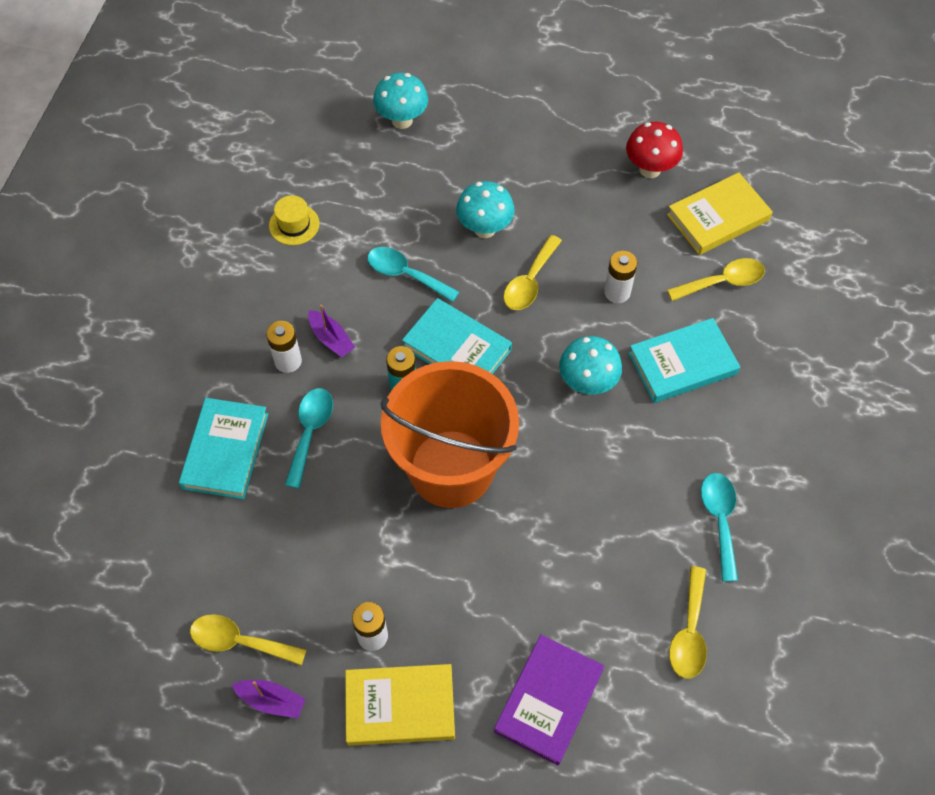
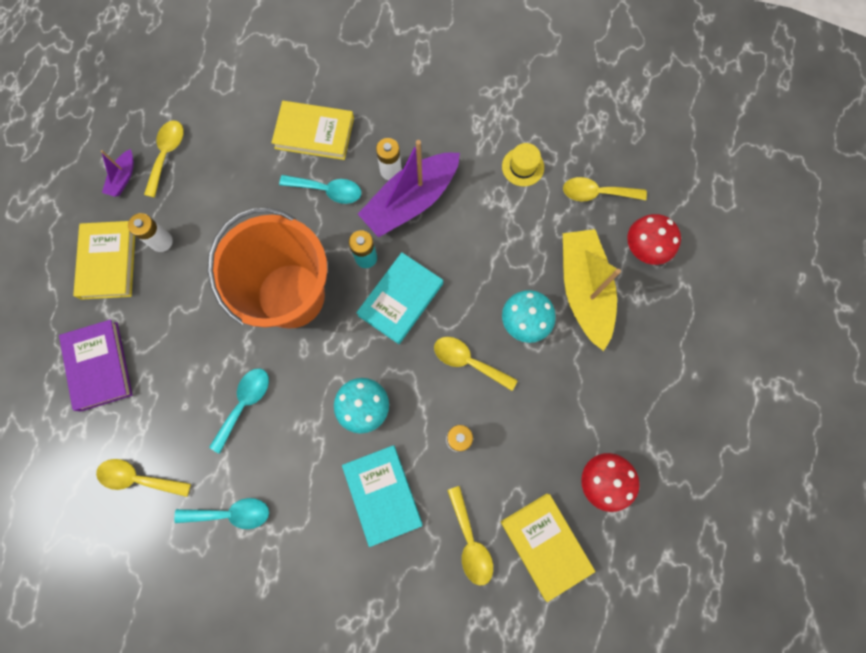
camera: 90 degrees right, 15 degrees up
turquoise book [179,398,268,499] -> yellow book [271,101,354,160]
purple boat [308,304,355,357] -> purple boat [358,140,460,238], size x2.23
turquoise spoon [367,247,459,302] -> turquoise spoon moved to [209,368,269,454]
turquoise mushroom [373,73,428,129] -> red mushroom [627,214,681,265]
purple book [494,634,604,766] -> purple book turned 45 degrees clockwise [59,320,133,412]
none -> yellow spoon [563,177,647,201]
none -> yellow boat [563,229,621,351]

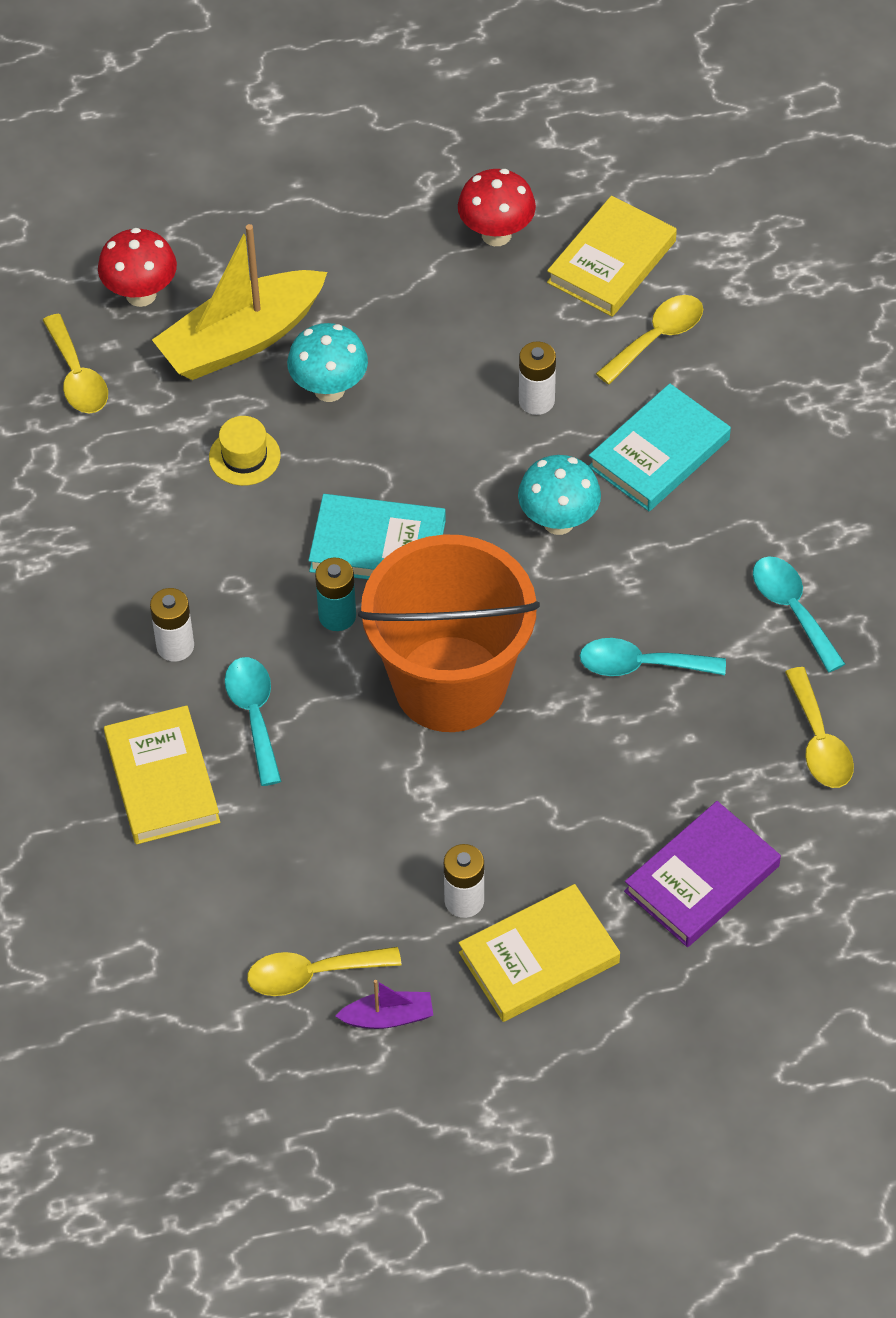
camera: 115 degrees left, 20 degrees down
purple boat [358,140,460,238] -> none
yellow spoon [434,337,518,391] -> none
yellow hat [502,143,544,186] -> yellow hat moved to [209,416,280,486]

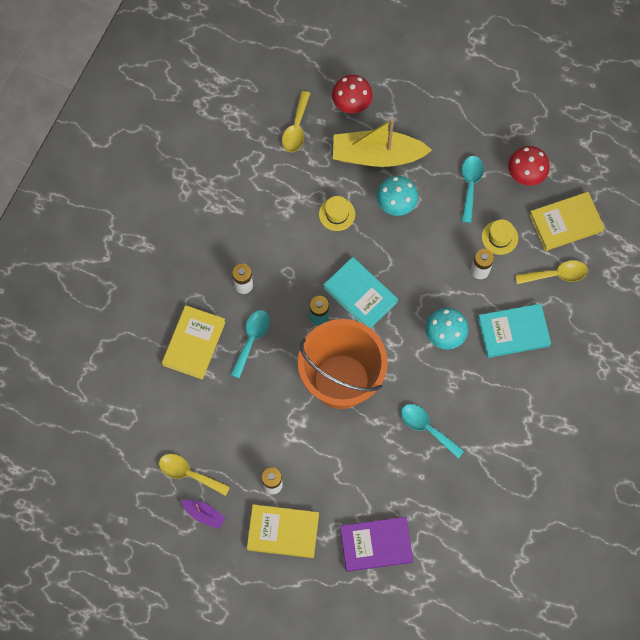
camera: 35 degrees right, 15 degrees up
turquoise spoon [753,556,845,672] -> turquoise spoon moved to [462,156,484,223]
yellow spoon [785,667,854,788] -> none
none -> yellow hat [482,219,518,255]

